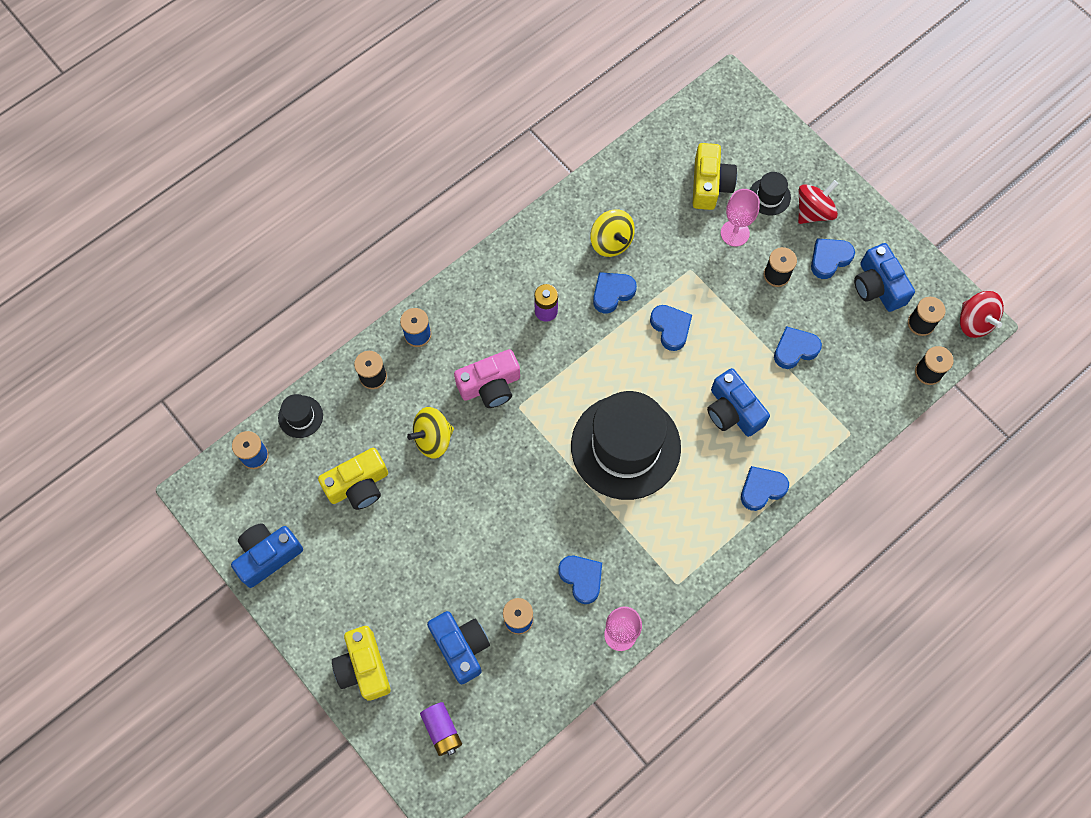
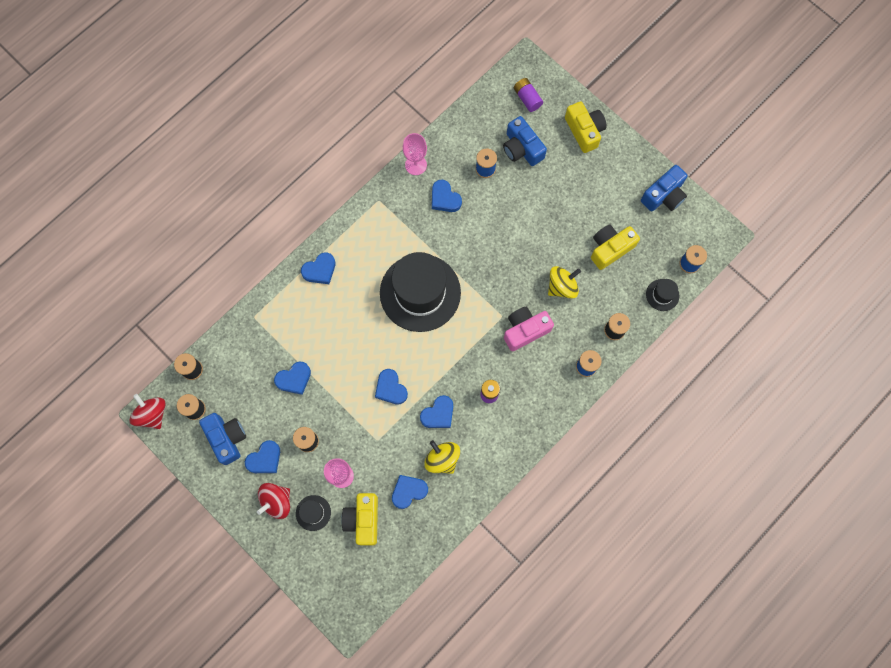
camera: 175 degrees right, 5 degrees up
blue camera [707,368,770,437] -> none
none -> blue heart [392,475,428,509]

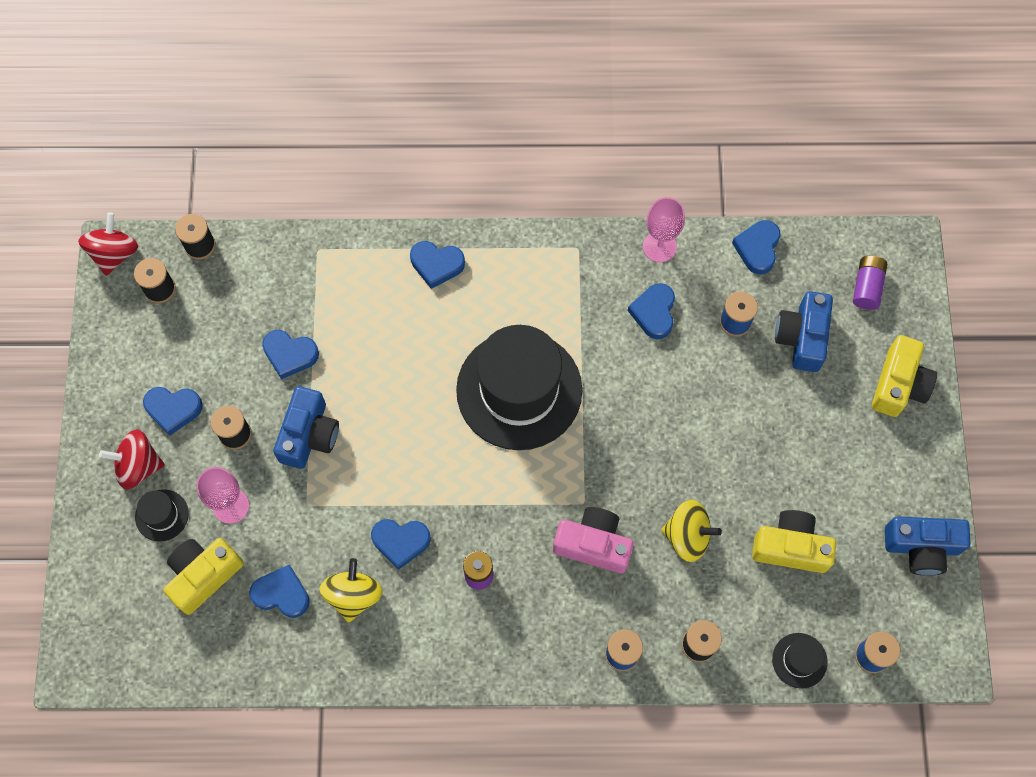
camera: 45 degrees right, 5 degrees down
blue camera [199,413,246,465] -> blue camera moved to [273,386,339,469]
blue heart [375,369,408,405] -> blue heart moved to [732,220,780,274]

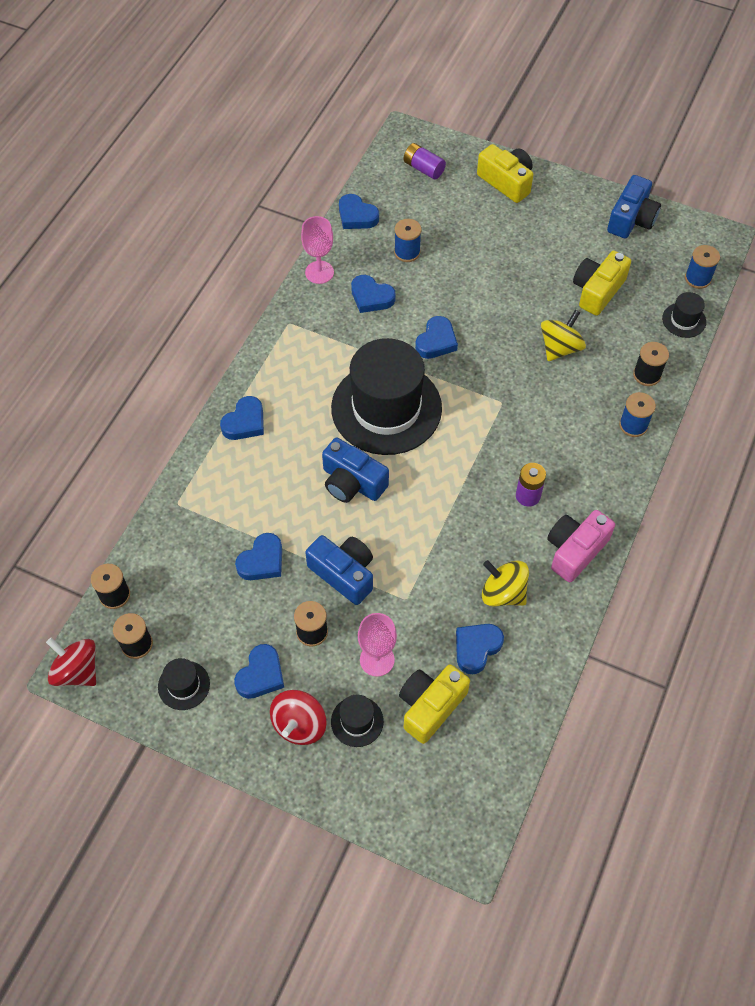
camera: 65 degrees left, 10 degrees down
yellow camera [163,538,244,615] -> yellow camera turned 60 degrees clockwise [399,664,470,744]
blue heart [371,519,431,570] -> blue heart moved to [415,316,458,359]
pink camera [553,507,634,573] -> pink camera moved to [547,510,615,582]
blue camera [775,291,833,372] -> blue camera moved to [322,438,389,503]
none -> black hat [158,658,210,710]

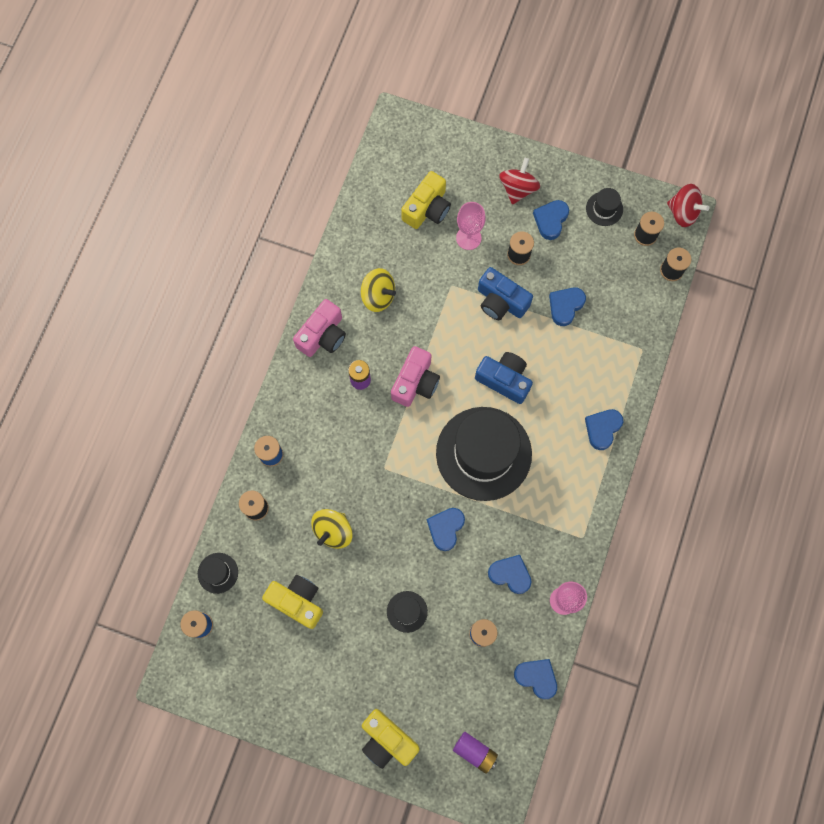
camera: 175 degrees right, 15 degrees up
black hat [331,695,384,747] -> black hat moved to [387,591,428,633]
blue heart [456,624,504,674] -> none
yellow camera [573,251,631,316] -> yellow camera turned 90 degrees counterclockwise [262,575,323,629]
blue camera [607,175,661,238] -> none
none -> pink camera [391,346,440,407]

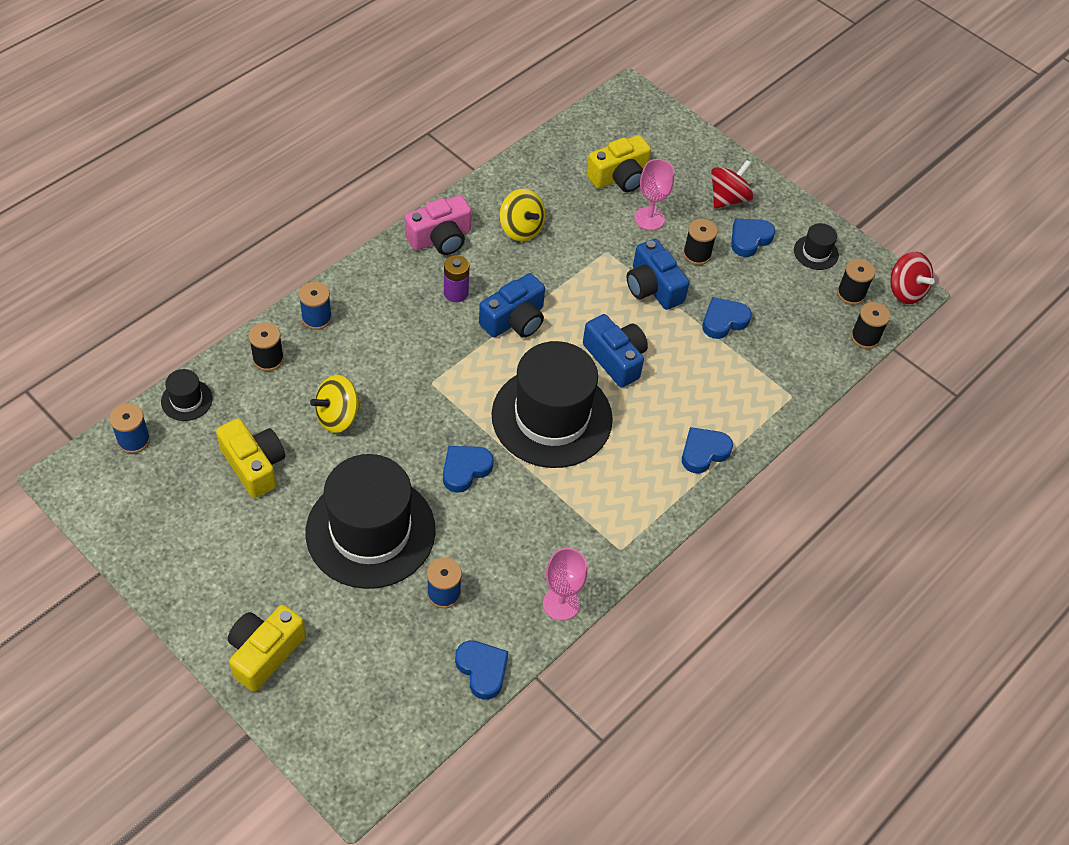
camera: 20 degrees right, 20 degrees down
yellow camera [362,709,419,769] -> yellow camera turned 60 degrees clockwise [228,605,306,692]
black hat [387,591,428,633] -> black hat [306,454,436,589], size x2.43
pink camera [391,346,440,407] -> blue camera [479,273,545,338]
purple battery [453,732,498,774] -> none
blue heart [488,555,531,594] -> none

